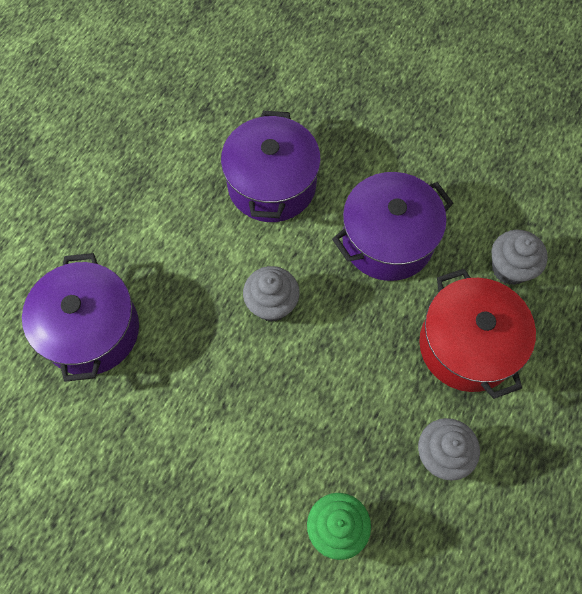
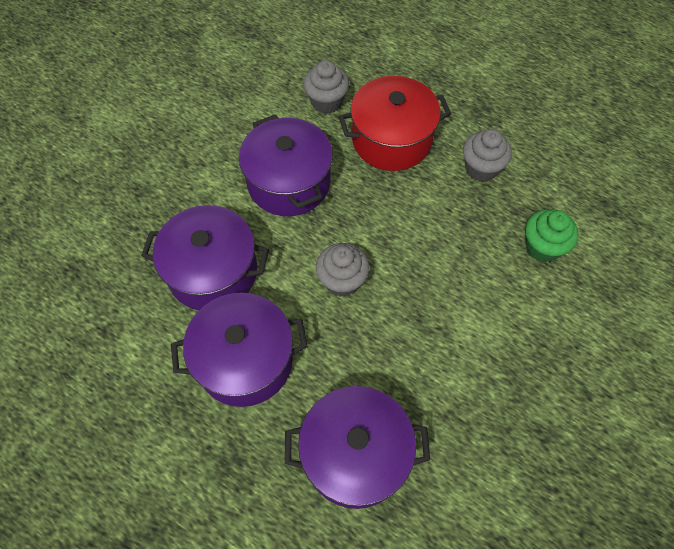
camera: 85 degrees left, 5 degrees down
none -> purple pot [171,293,308,407]

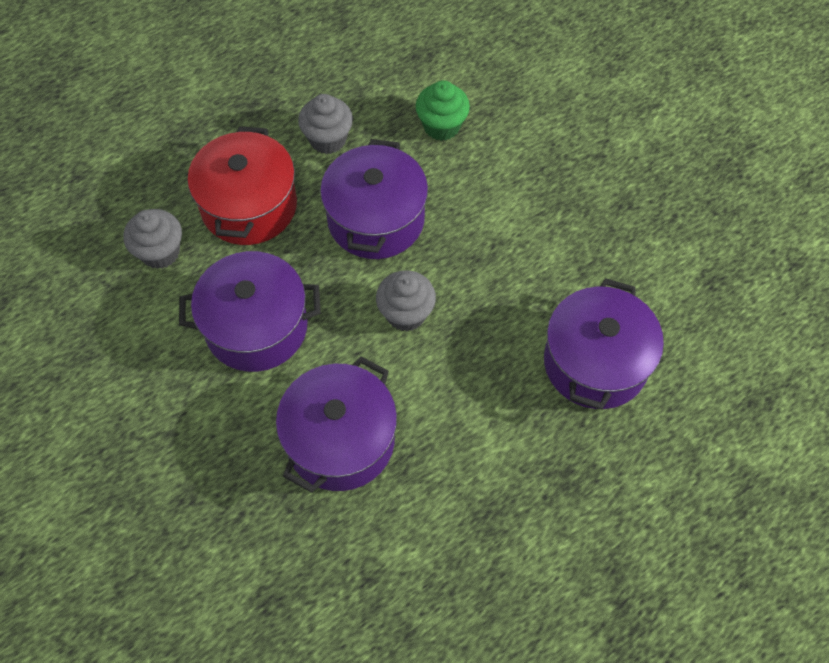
camera: 70 degrees left, 0 degrees up
purple pot [171,293,308,407] -> purple pot moved to [320,139,428,259]

